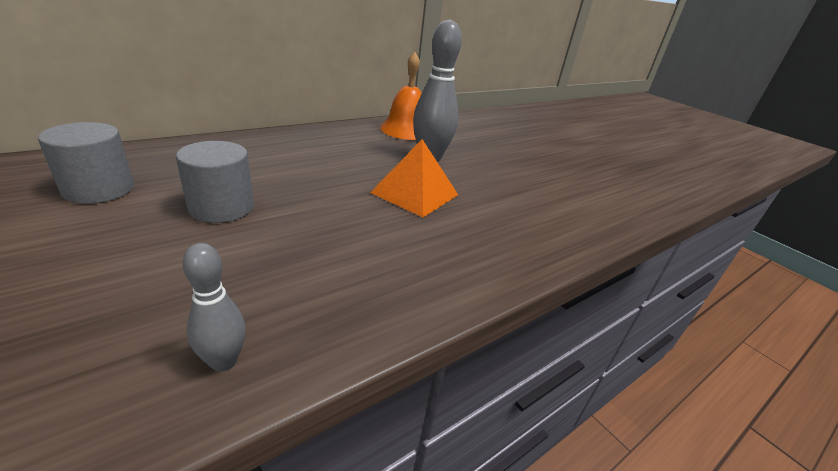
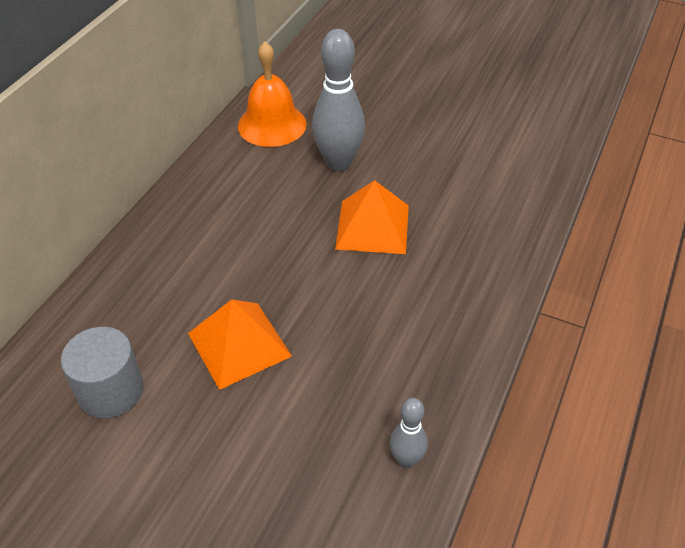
camera: 25 degrees left, 15 degrees up
grey cylinder [176,141,254,223] -> orange pyramid [188,300,292,390]

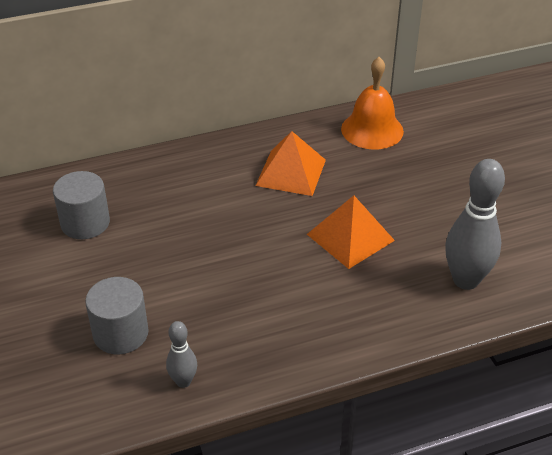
camera: 45 degrees right, 5 degrees down
orange pyramid [188,300,292,390] -> orange pyramid moved to [256,131,326,196]
grey bowling pin [312,29,365,171] -> grey bowling pin moved to [445,159,505,290]
none -> grey cylinder [85,277,149,354]

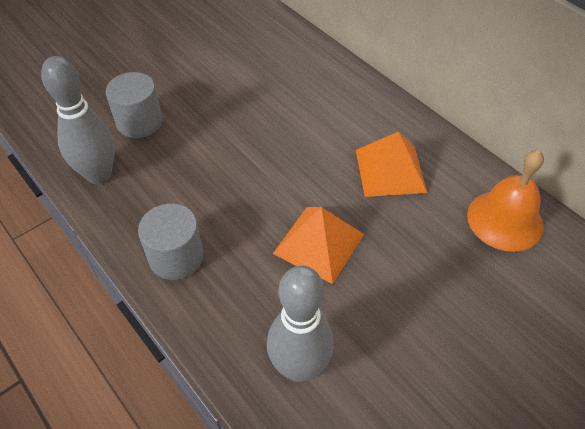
camera: 70 degrees right, 10 degrees up
grey cylinder [53,171,110,239] -> grey cylinder moved to [138,204,203,280]
grey bowling pin [166,321,197,388] -> grey bowling pin [41,56,115,184], size x1.91

